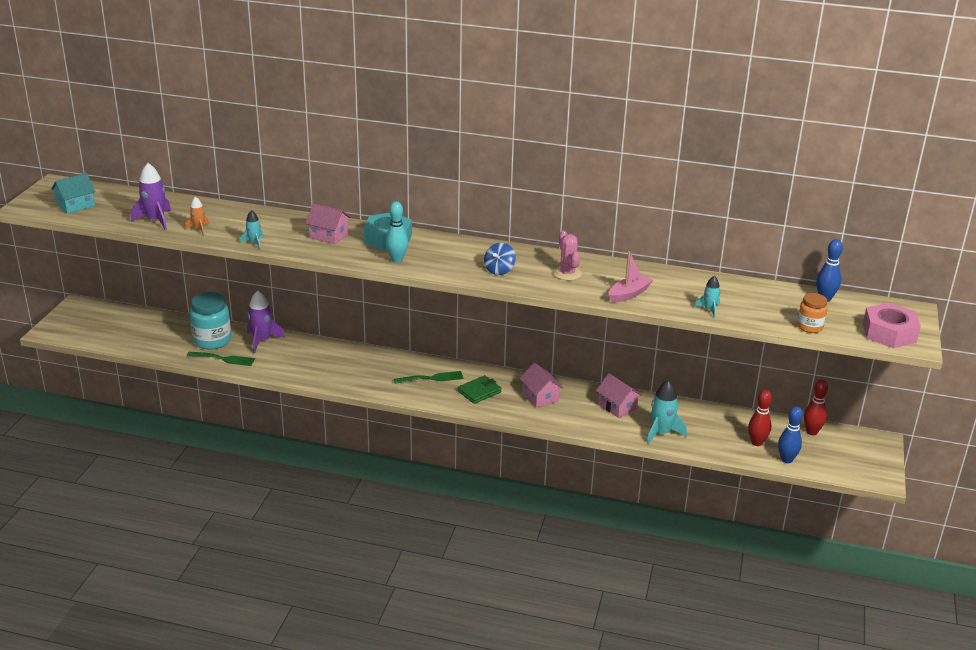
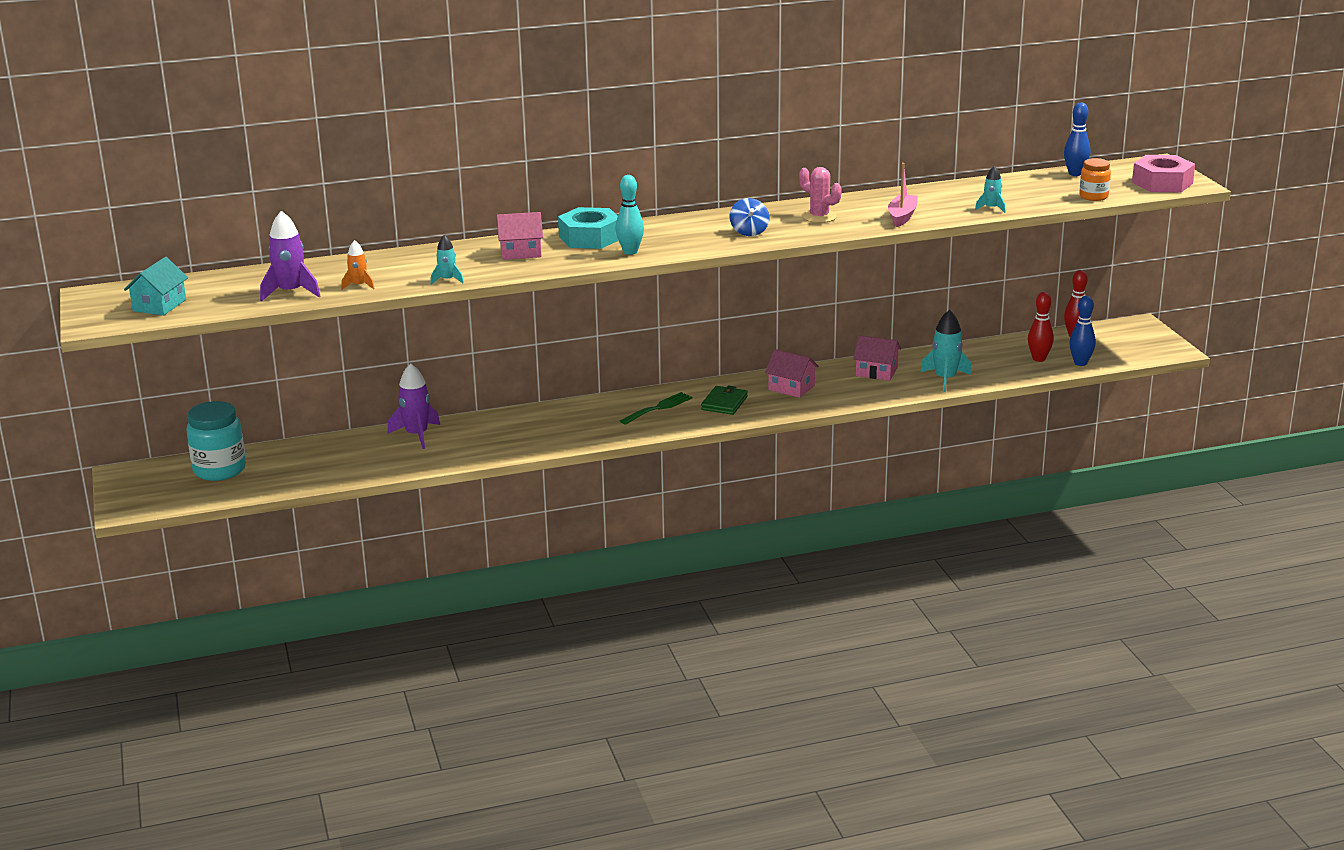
camera: 30 degrees left, 5 degrees down
green fork [187,352,255,366] -> none
turquoise jar [190,292,231,350] -> turquoise jar moved to [186,401,246,481]

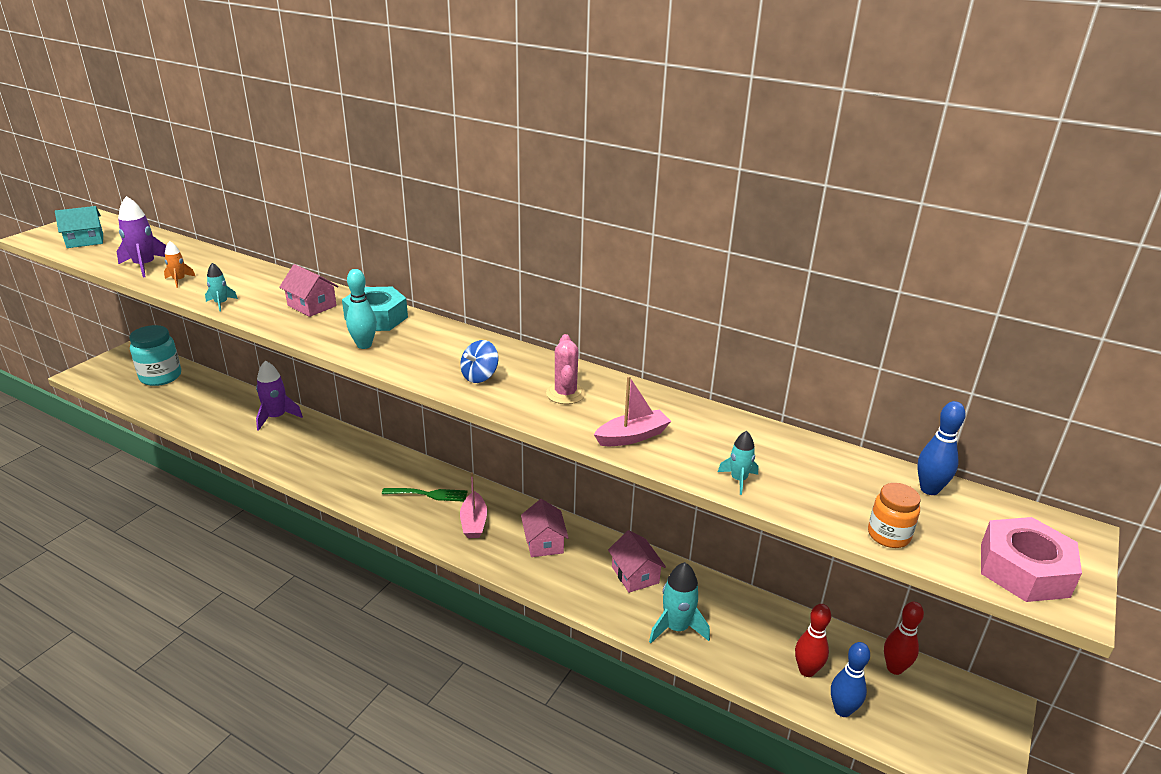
camera: 45 degrees right, 5 degrees up
green wallet [701,385,748,415] -> pink boat [460,472,487,538]

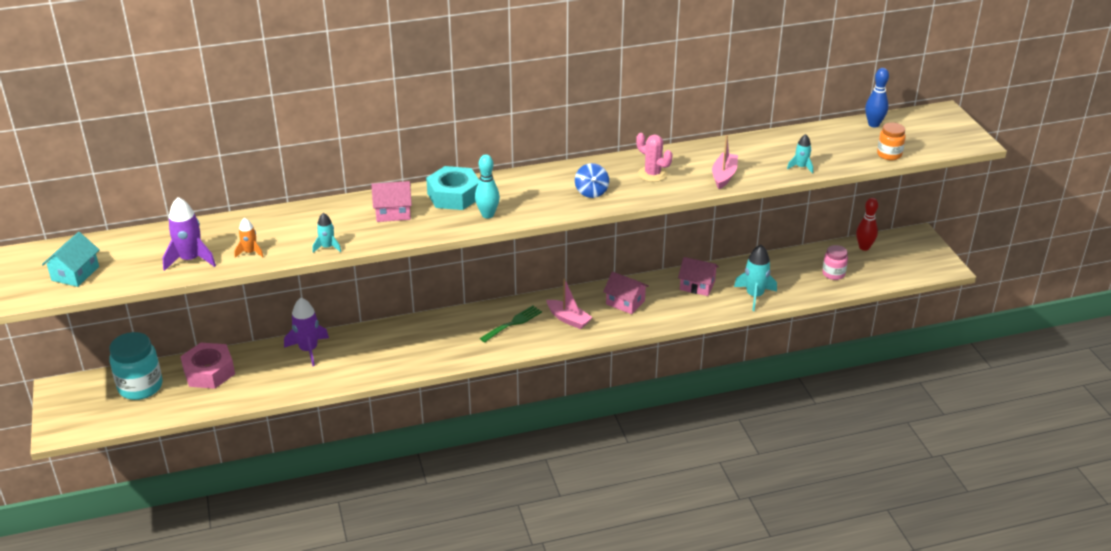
camera: 45 degrees left, 5 degrees up
red bowling pin [795,604,831,677] -> pink jar [822,245,848,280]
blue bowling pin [831,642,870,717] -> none
pink nut [981,517,1082,602] -> pink nut moved to [180,343,235,389]

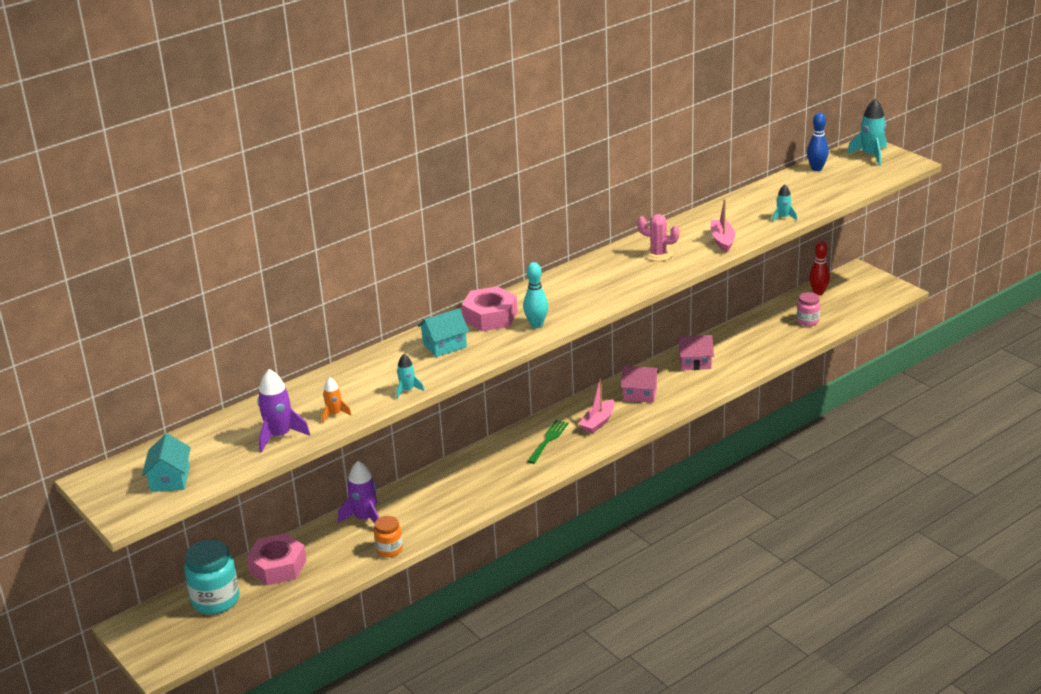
camera: 20 degrees left, 5 degrees down
pink house [371,181,412,222] -> turquoise house [418,308,469,357]
turquoise nut [426,166,479,210] -> pink nut [462,286,518,331]
pink boat [546,278,593,329] -> pink boat turned 105 degrees clockwise [579,378,615,434]
blue spinning top [575,163,609,198] -> none
turquoise rocket [734,245,777,311] -> turquoise rocket moved to [847,99,886,166]
orange jar [877,123,906,160] -> orange jar moved to [374,516,403,557]

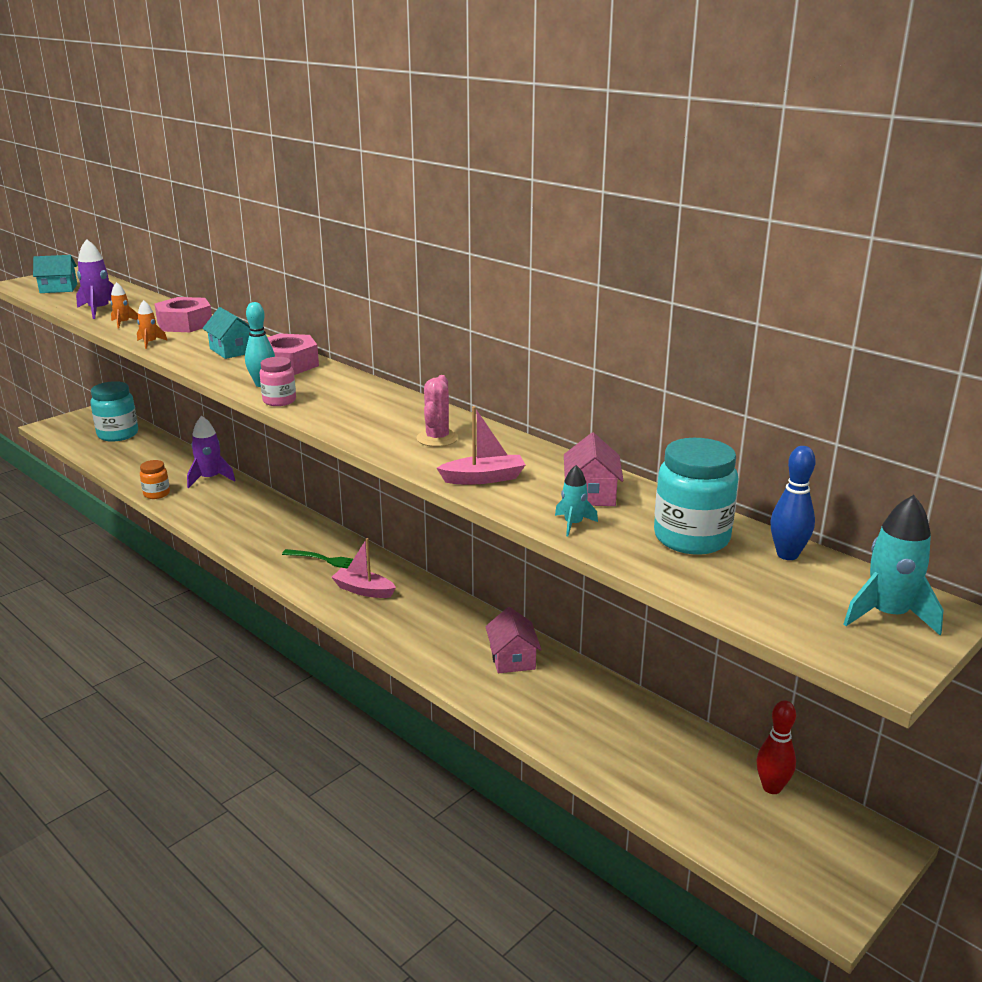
camera: 80 degrees right, 5 degrees down
pink nut [246,533,307,585] -> pink nut moved to [155,297,212,332]
turquoise rocket [396,354,424,399] -> orange rocket [137,300,168,349]
pink house [621,366,659,403] -> pink house moved to [564,432,624,506]
pink jar [797,292,820,326] -> pink jar moved to [260,357,296,406]
none -> turquoise jar [654,438,738,555]

